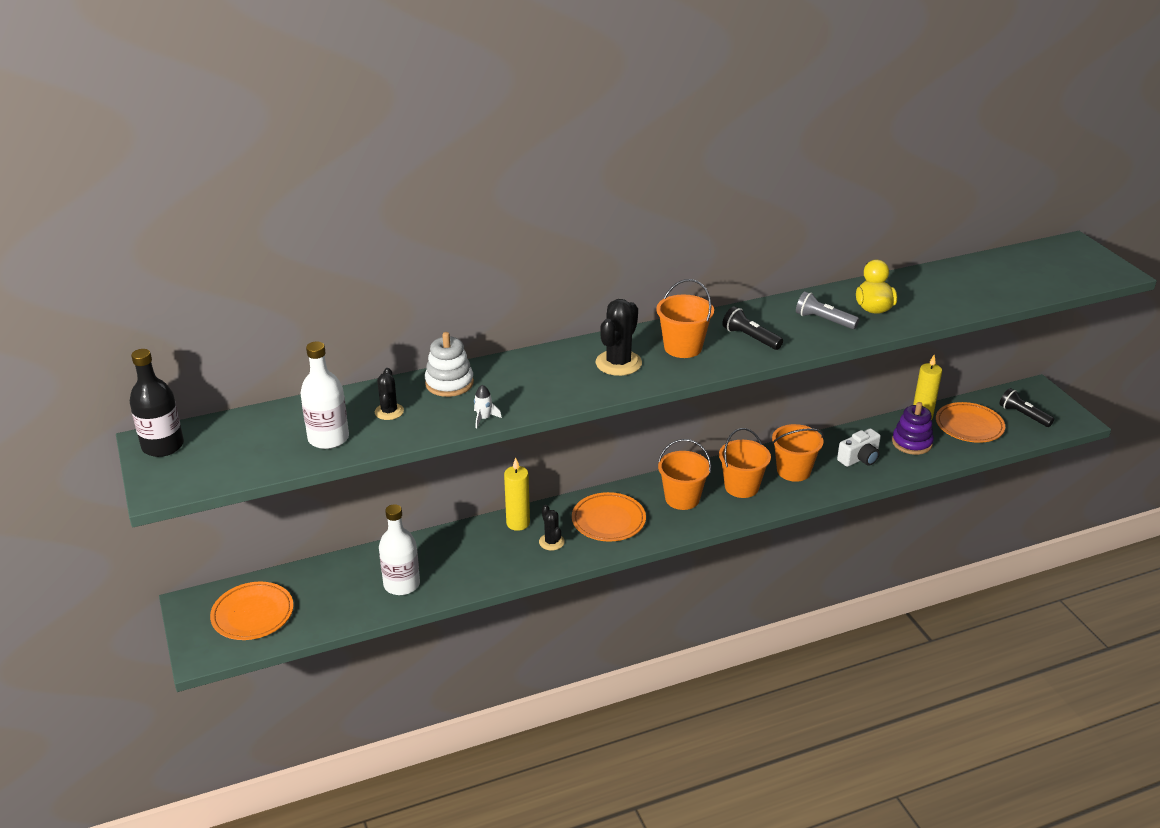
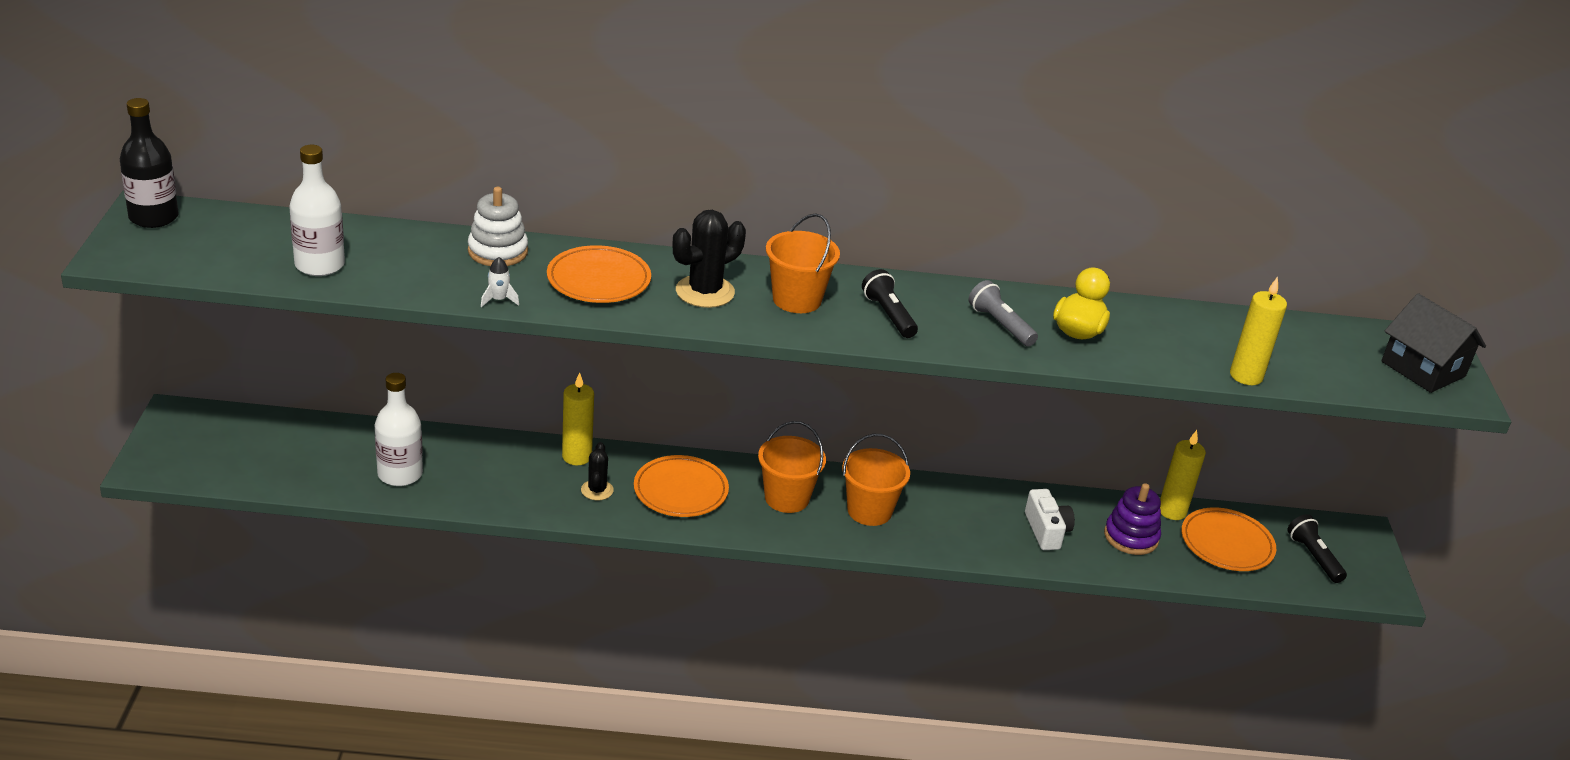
camera: 20 degrees right, 0 degrees up
orange plate [210,582,294,640] -> orange plate moved to [547,245,651,303]
black cactus [375,368,404,420] -> none
orange bucket [772,424,824,482] -> none
white camera [837,428,881,467] -> white camera turned 90 degrees counterclockwise [1025,489,1075,550]
none -> yellow candle [1230,277,1287,385]
none -> black house [1381,293,1486,393]

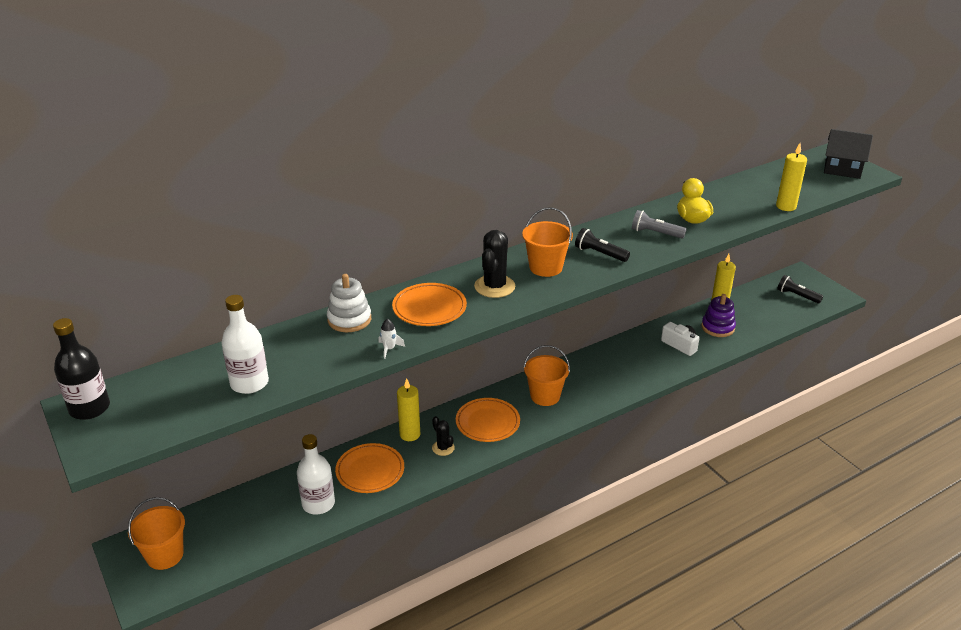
camera: 30 degrees left, 0 degrees up
orange bucket [842,434,910,526] -> orange bucket moved to [128,497,185,570]
orange plate [1181,508,1276,571] -> orange plate moved to [335,443,404,493]

